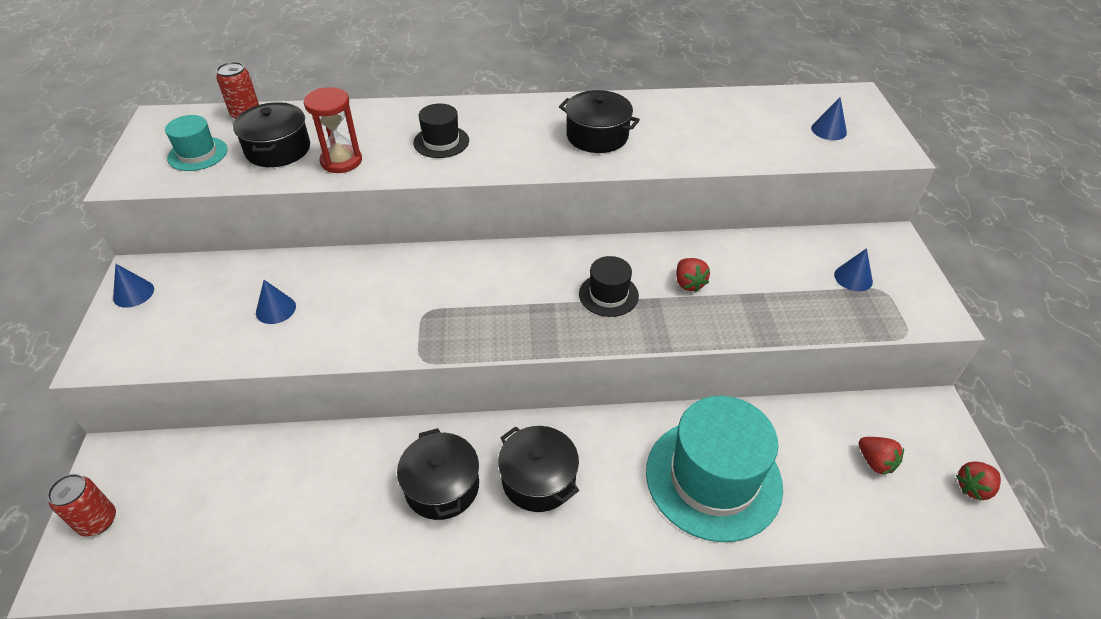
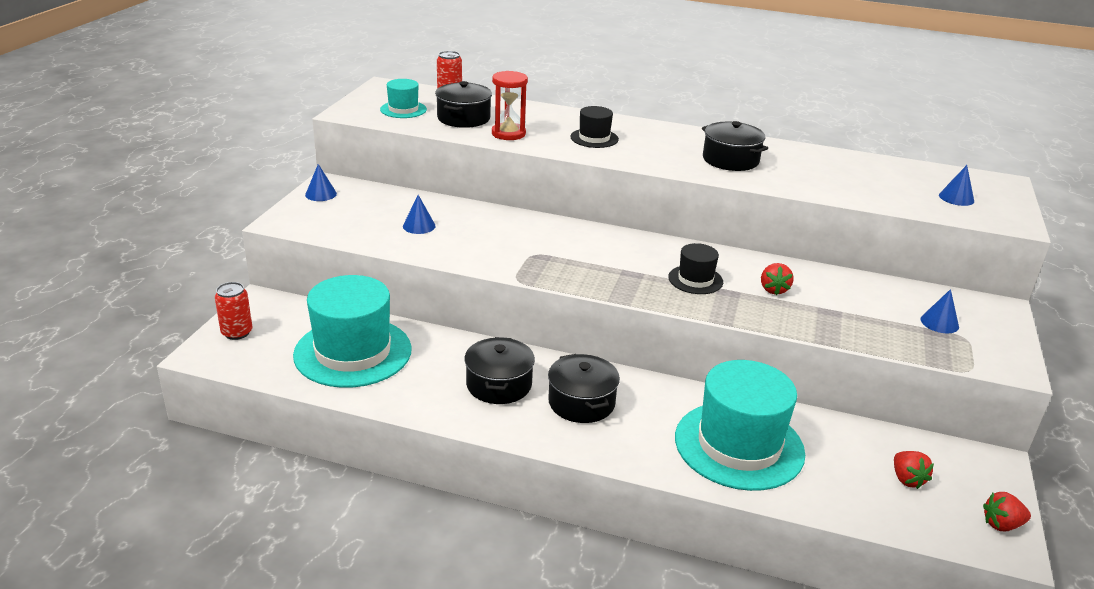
camera: 20 degrees right, 15 degrees down
none -> turquoise hat [293,275,412,388]

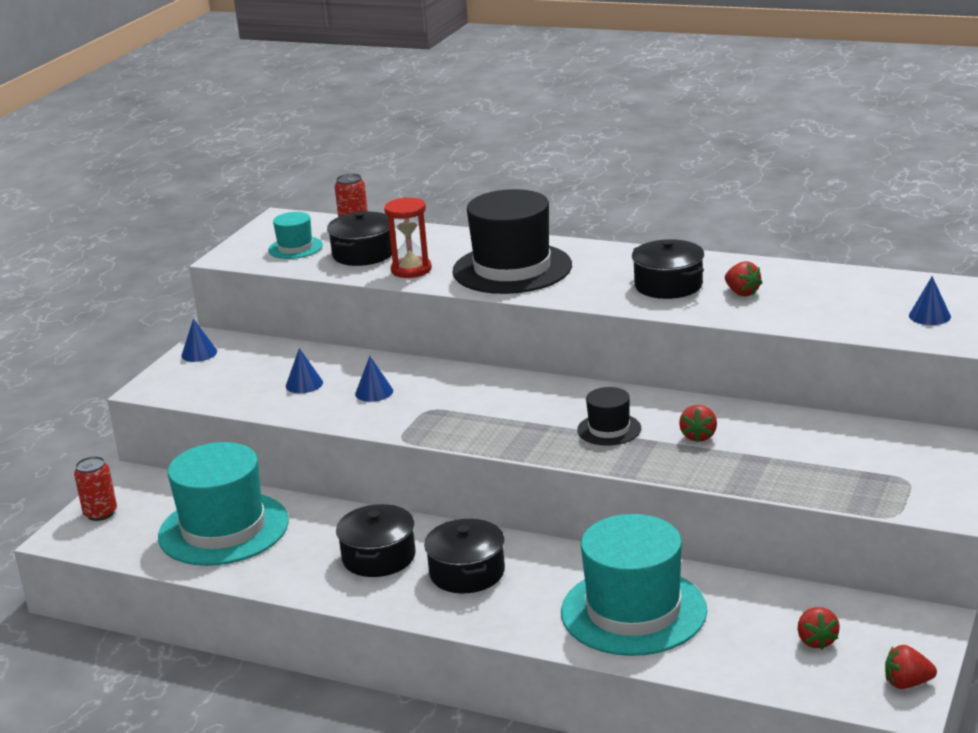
camera: 10 degrees right, 5 degrees down
black hat [570,106,619,148] -> black hat [452,189,572,294], size x2.08
blue cone [920,289,959,333] -> blue cone moved to [355,356,393,402]
none -> red strawberry [725,261,762,297]

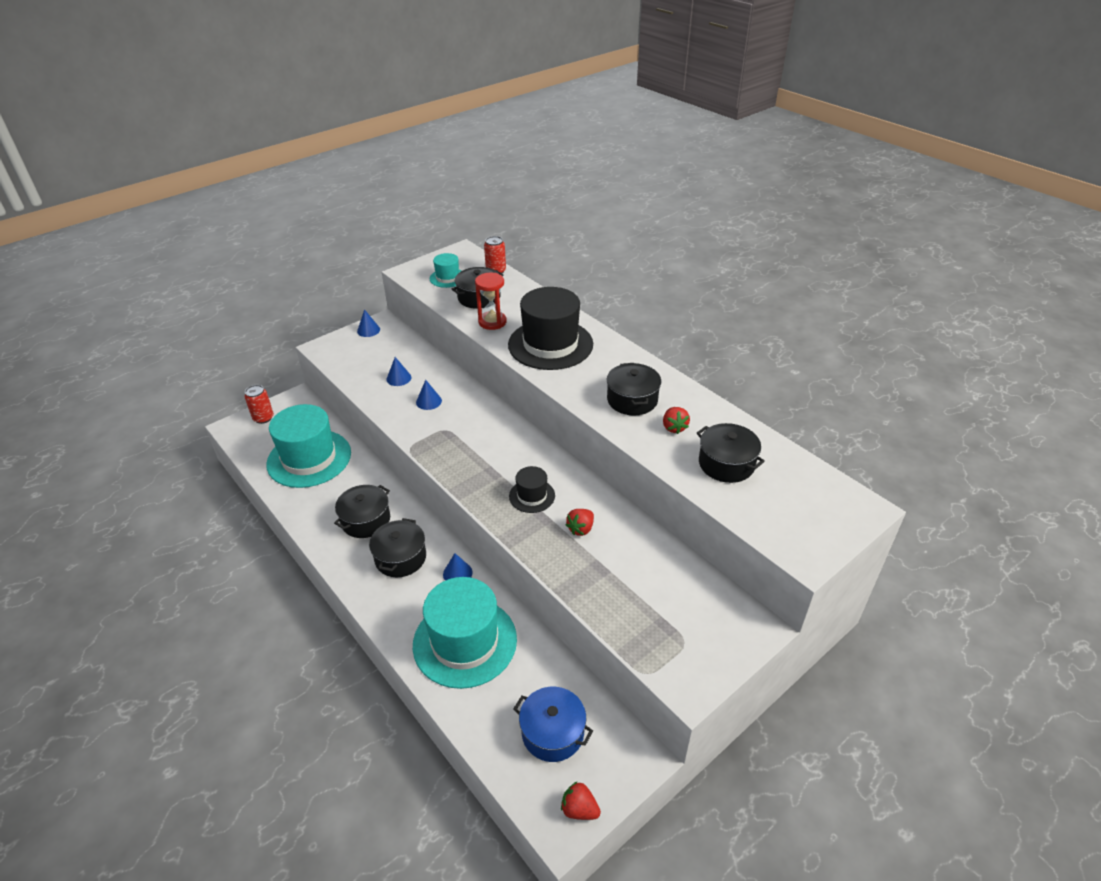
camera: 25 degrees right, 15 degrees up
red strawberry [797,607,840,650] -> blue pot [513,687,593,762]
blue cone [909,276,951,325] -> blue cone moved to [443,553,473,581]
none -> black pot [697,423,765,483]

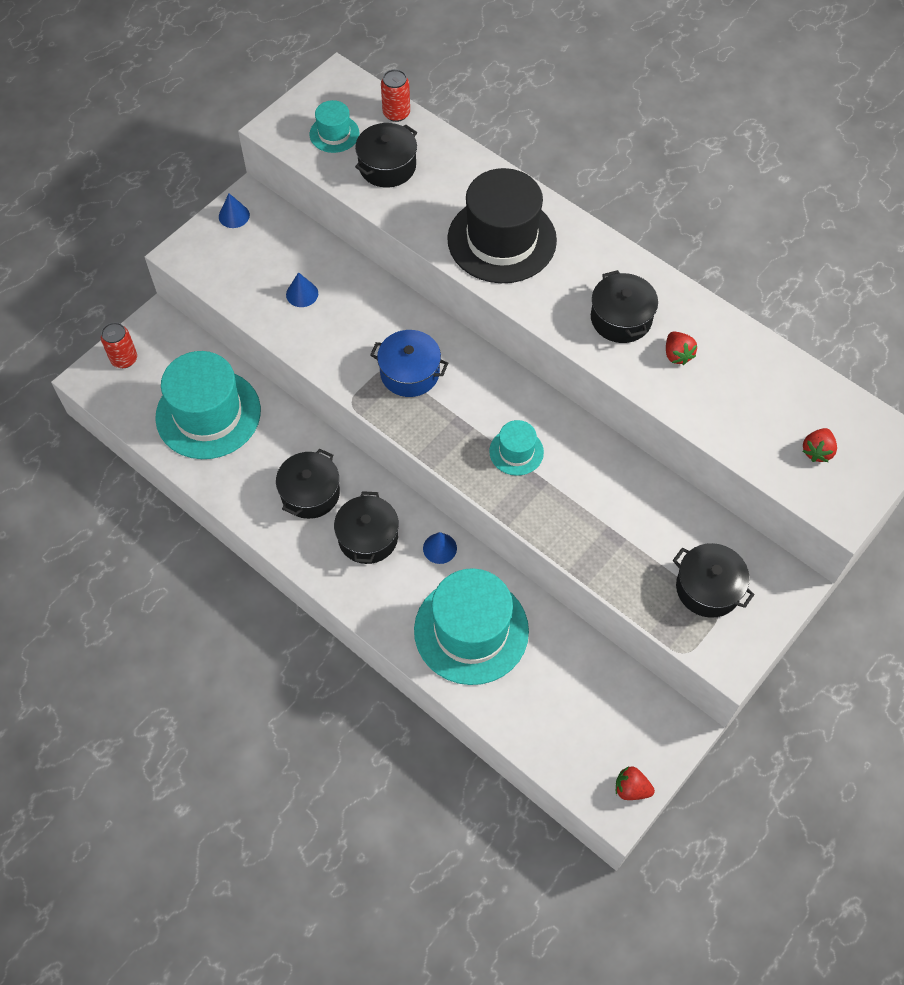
camera: 10 degrees left, 20 degrees up
blue cone [416,380,442,410] -> none
red hourglass [475,273,507,330] -> none
black hat [509,466,555,513] -> turquoise hat [489,420,544,476]
blue pot [513,687,593,762] -> blue pot moved to [370,330,448,397]
red strawberry [566,509,594,536] -> red strawberry moved to [803,428,837,462]
black pot [697,423,765,483] -> black pot moved to [673,543,755,618]

